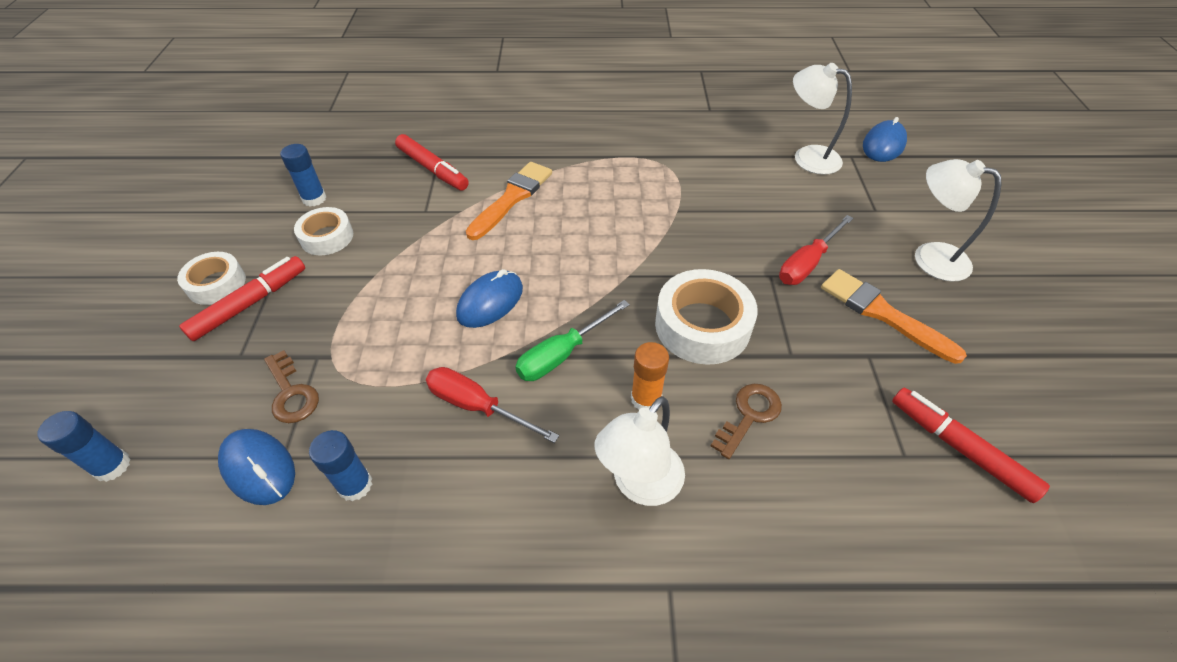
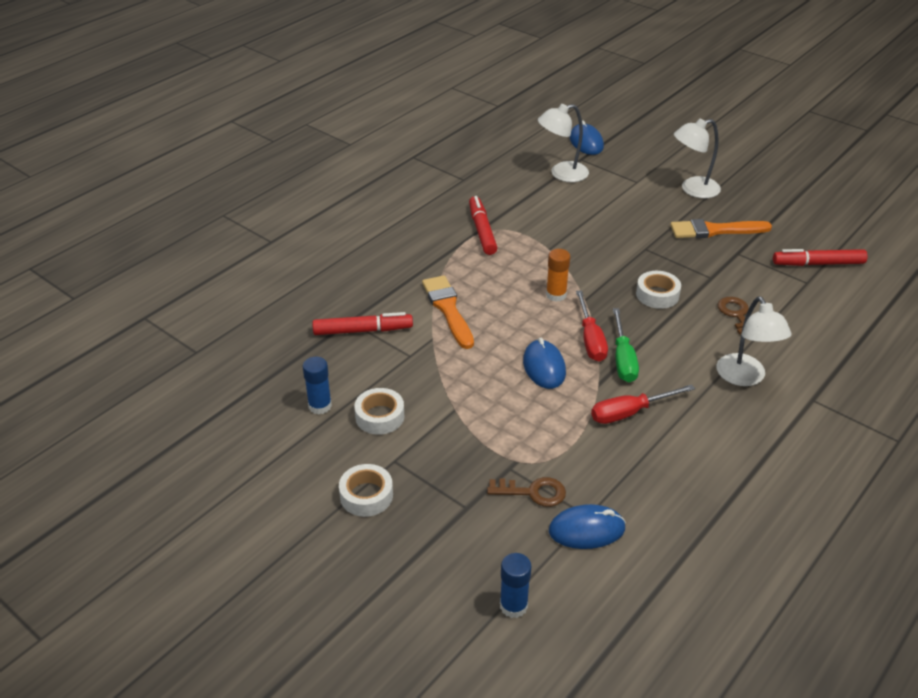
camera: 50 degrees left, 10 degrees down
red marker [179,256,305,341] -> red marker moved to [469,196,497,255]
blue glue stick [309,430,372,501] -> none
orange glue stick [631,342,669,410] -> orange glue stick moved to [546,249,570,302]
white tape [655,269,758,365] -> white tape [636,271,681,309], size x0.61
red screwdriver [779,215,853,285] -> red screwdriver moved to [576,290,608,362]

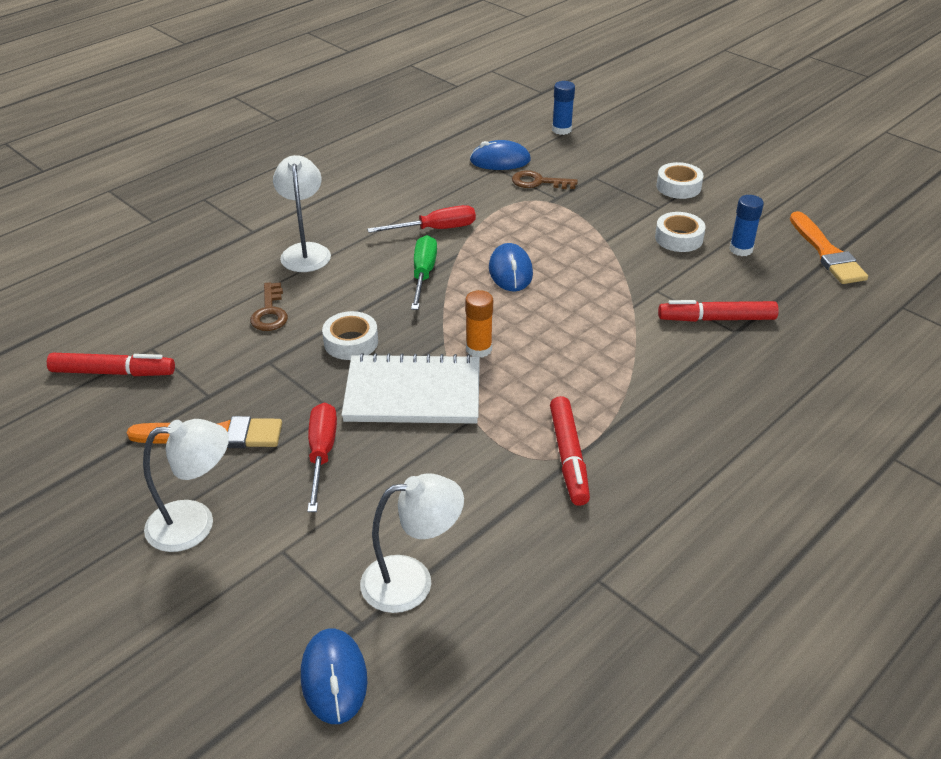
camera: 175 degrees left, 0 degrees up
orange brush [422,275,474,349] -> orange brush moved to [790,211,868,284]
red screwdriver [576,290,608,362] -> red screwdriver moved to [307,403,337,512]
none -> white notebook [341,353,480,424]

